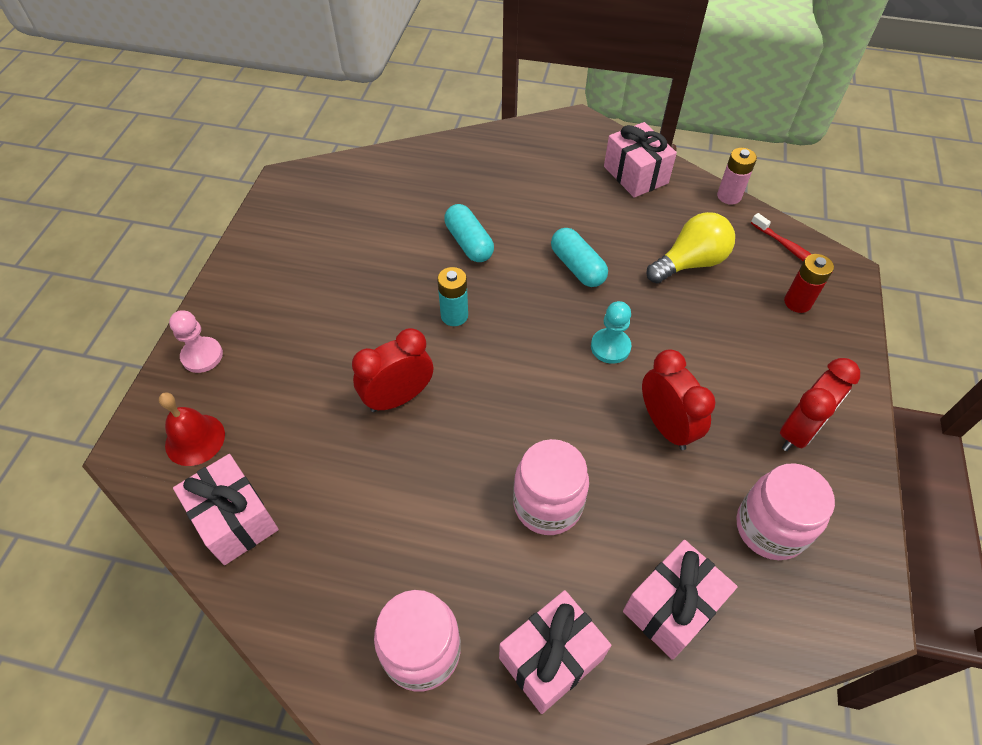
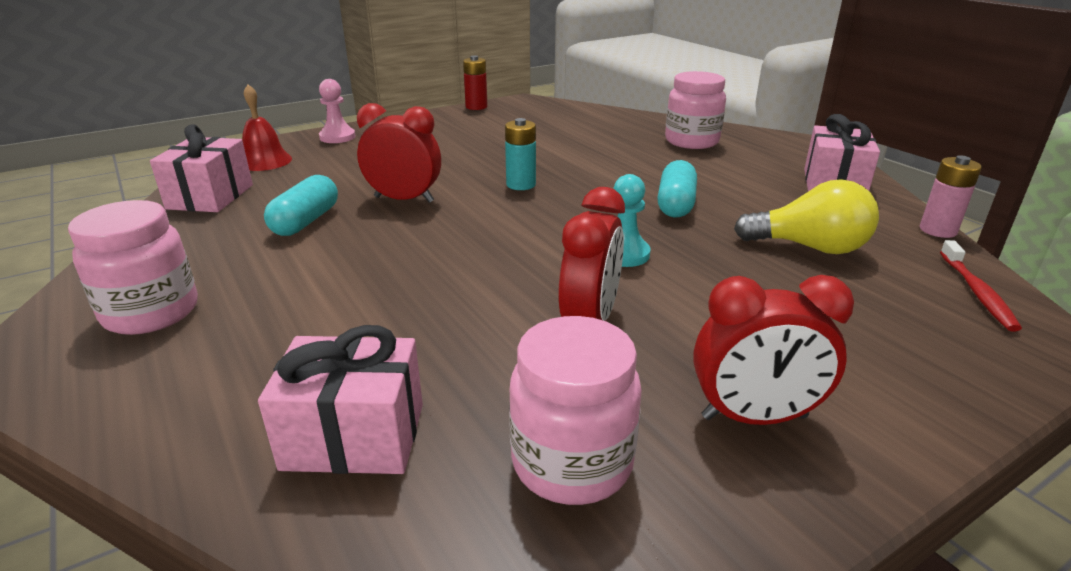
camera: 45 degrees right, 25 degrees down
turquoise capsule [444,204,494,262] -> turquoise capsule moved to [264,175,338,236]
pink gift [499,590,611,714] -> none
pink jar [513,439,589,535] -> pink jar moved to [665,71,726,149]
red battery [784,254,834,313] -> red battery moved to [463,55,488,110]

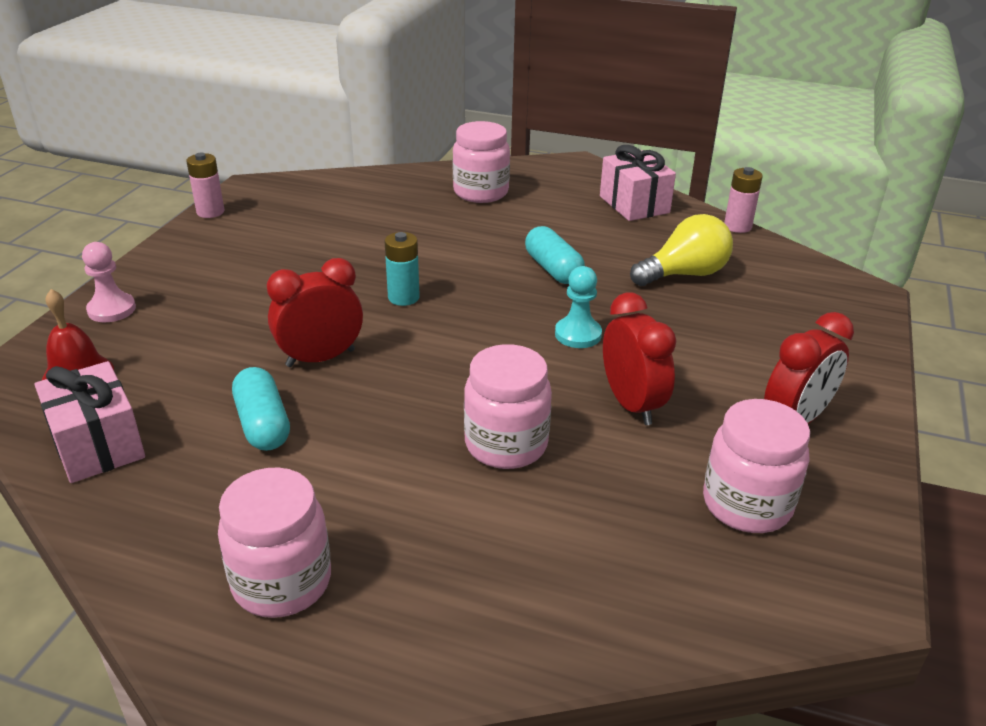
camera: 40 degrees left, 5 degrees up
pink gift [258,325,423,474] -> none
red battery [463,55,488,110] -> pink battery [186,153,224,218]
red toothbrush [940,240,1022,332] -> none
none -> pink jar [464,344,552,469]

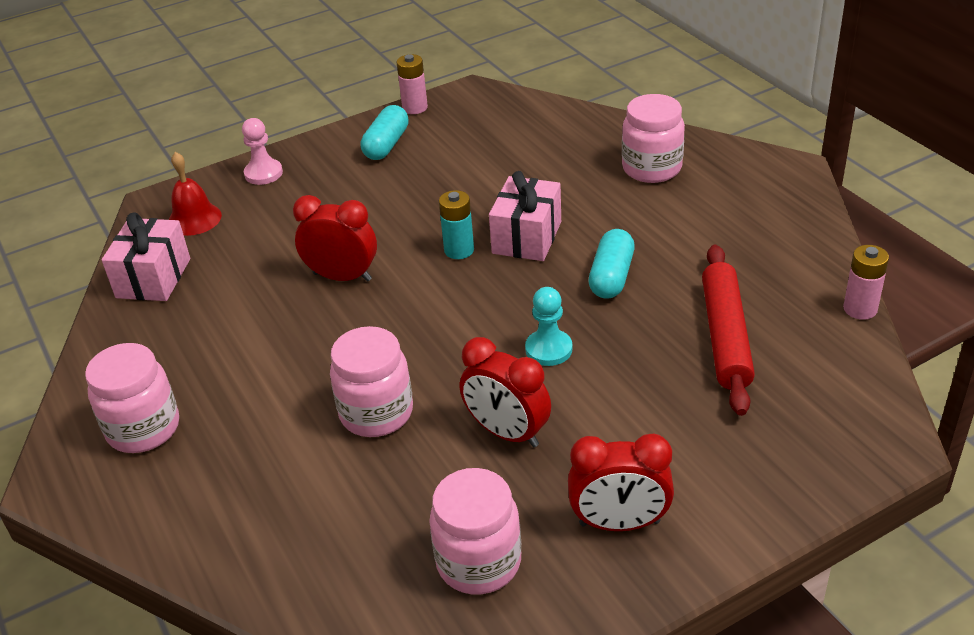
camera: 45 degrees right, 5 degrees up
turquoise capsule [232,367,290,451] -> turquoise capsule moved to [361,105,409,160]
pink gift [600,145,676,221] -> pink gift moved to [489,171,561,261]
red clock [603,292,676,425] -> red clock turned 105 degrees clockwise [460,337,551,447]
yellow light bulb [630,214,733,286] -> red rolling pin [702,245,755,416]

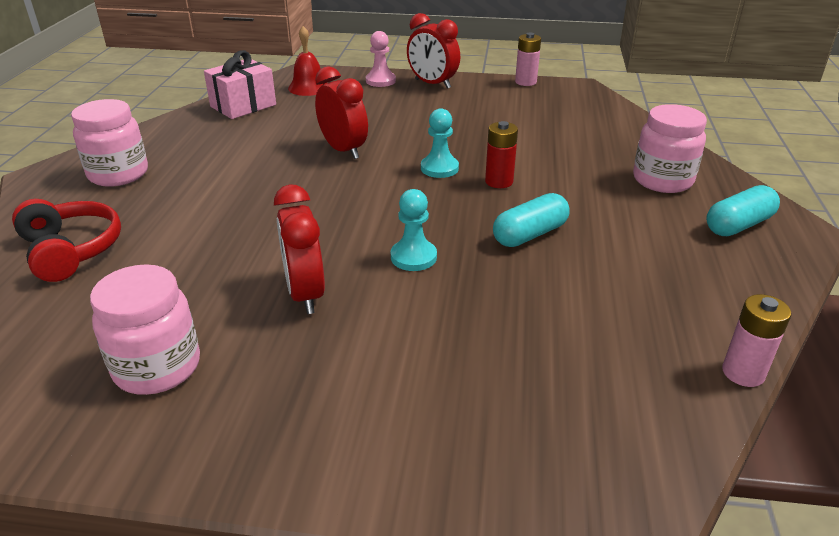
camera: 35 degrees right, 5 degrees down
pink jar [330,326,413,437] -> none
turquoise capsule [361,105,409,160] -> turquoise capsule moved to [706,185,780,236]
turquoise battery [439,190,474,259] -> turquoise pawn [421,108,459,178]
pink gift [489,171,561,261] -> red battery [485,121,518,188]
red clock [568,434,674,531] -> red clock moved to [407,13,460,89]
red rolling pin [702,245,755,416] -> none
none -> red headphones [12,199,121,282]

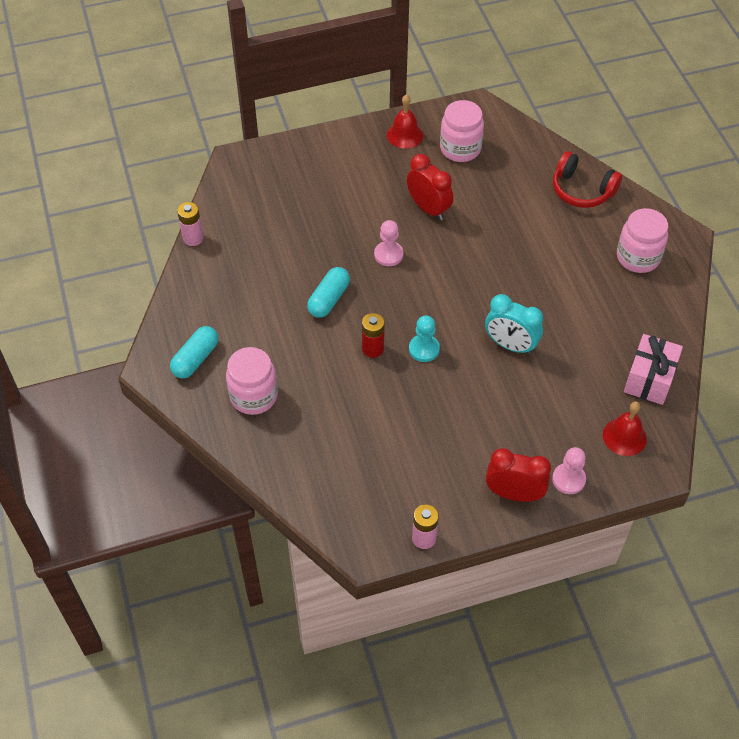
camera: 155 degrees right, 20 degrees up
red clock [315,66,368,159] -> turquoise clock [485,294,543,354]
turquoise pawn [391,189,437,271] -> pink pawn [374,220,404,266]
none -> red bell [387,94,423,148]

